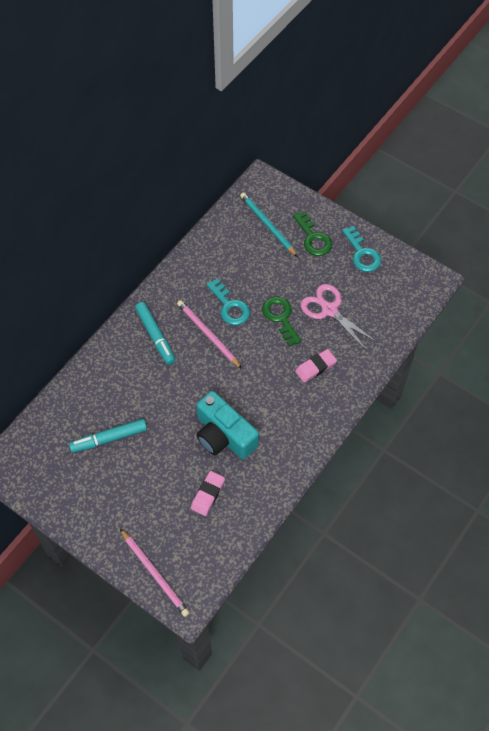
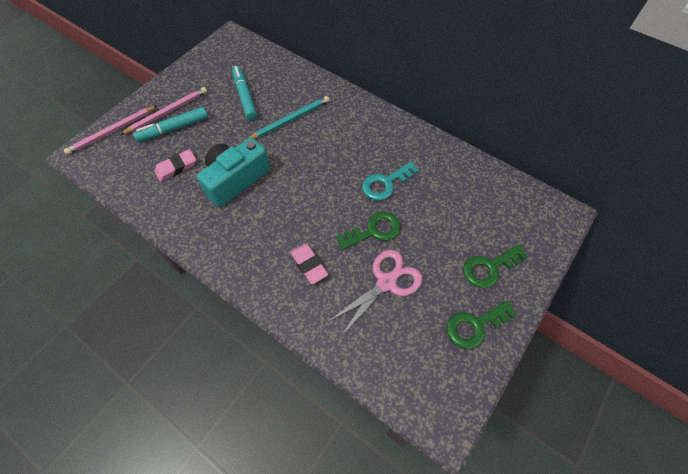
camera: 90 degrees right, 0 degrees up
turquoise marker [135,302,176,365] -> turquoise marker moved to [133,107,208,142]
pink pencil [177,300,242,369] -> pink pencil moved to [120,87,207,135]
pink eraser [191,471,225,516] -> pink eraser turned 60 degrees counterclockwise [154,149,196,182]
turquoise pencil [240,192,298,257] -> turquoise pencil moved to [249,96,330,139]
turquoise key [342,226,381,272] -> green key [446,301,517,349]

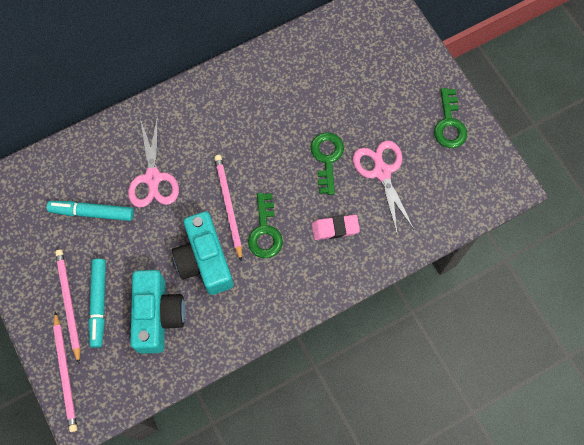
camera: 65 degrees left, 10 degrees up
pink eraser [154,149,196,182] -> turquoise camera [130,270,185,354]
turquoise pencil [249,96,330,139] -> pink scissors [128,115,179,208]
turquoise key [362,161,419,201] -> none
green key [463,244,528,288] -> green key moved to [248,193,283,258]
none -> pink pencil [214,155,242,262]

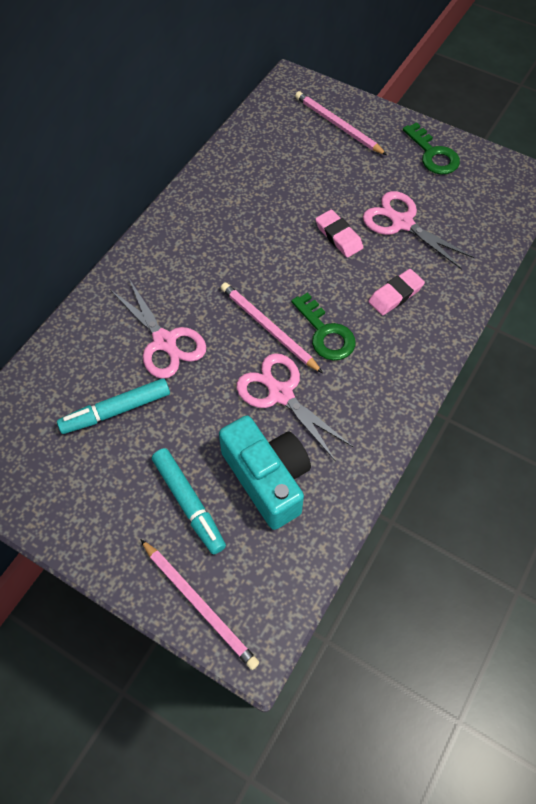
camera: 30 degrees left, 10 degrees down
pink pencil [55,250,80,363] -> pink pencil moved to [295,91,387,155]
turquoise camera [172,211,234,295] -> pink scissors [236,353,353,462]
green key [311,132,344,195] -> pink eraser [315,209,363,258]

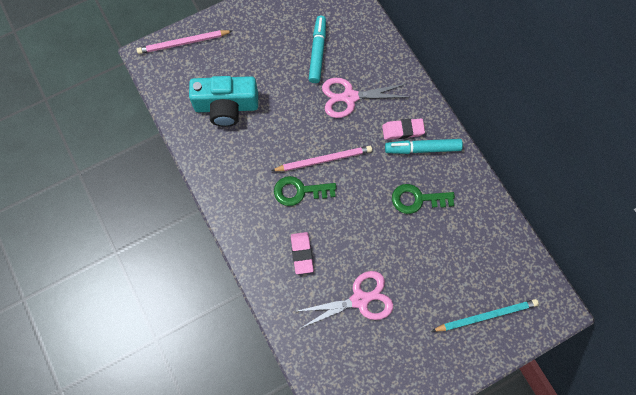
camera: 120 degrees right, 10 degrees up
turquoise marker [152,448,226,554] -> turquoise marker moved to [385,139,463,154]
pink scissors [236,353,353,462] -> none
pink pencil [295,91,387,155] -> turquoise pencil [432,299,539,332]
pink eraser [315,209,363,258] -> pink eraser moved to [382,118,425,140]
green key [403,122,460,174] -> green key moved to [392,184,455,214]

